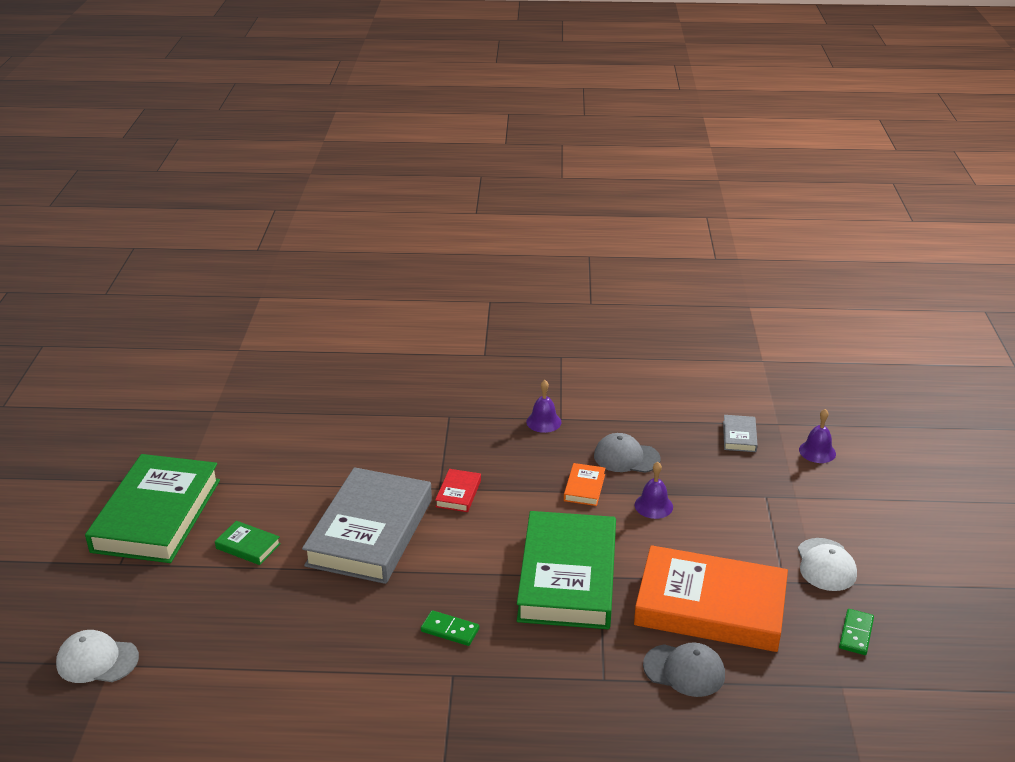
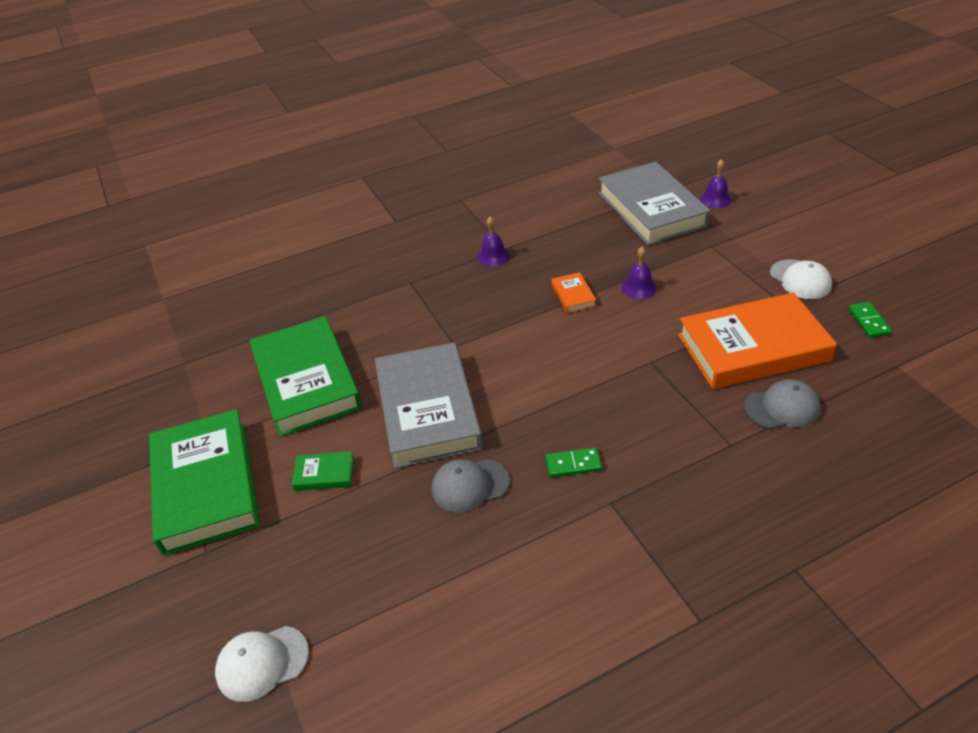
camera: 25 degrees left, 10 degrees up
red book [435,469,481,512] -> none
green book [517,511,616,629] -> green book moved to [249,316,362,437]
grey cap [594,433,661,473] -> grey cap moved to [432,459,510,513]
grey book [723,415,758,452] -> grey book [598,162,711,245], size x2.45

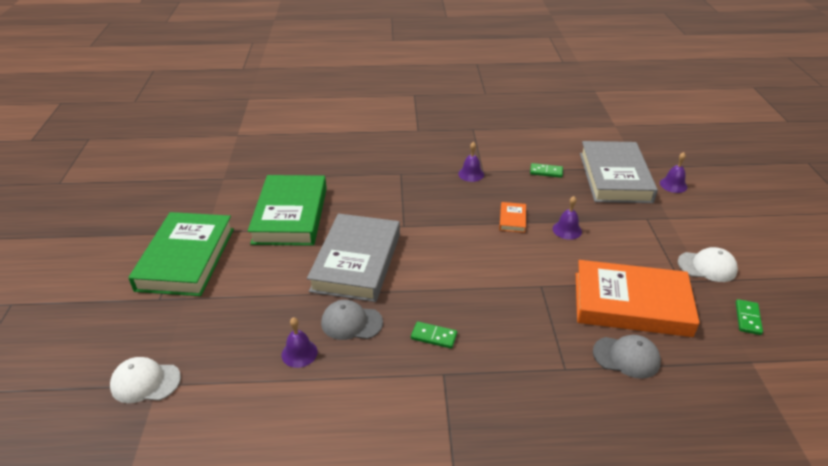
camera: 20 degrees right, 5 degrees down
green book [292,451,354,491] -> none
white cap [770,259,832,299] -> white cap turned 75 degrees counterclockwise [678,247,738,282]
none -> purple bell [282,317,318,368]
none -> green domino [530,163,563,178]

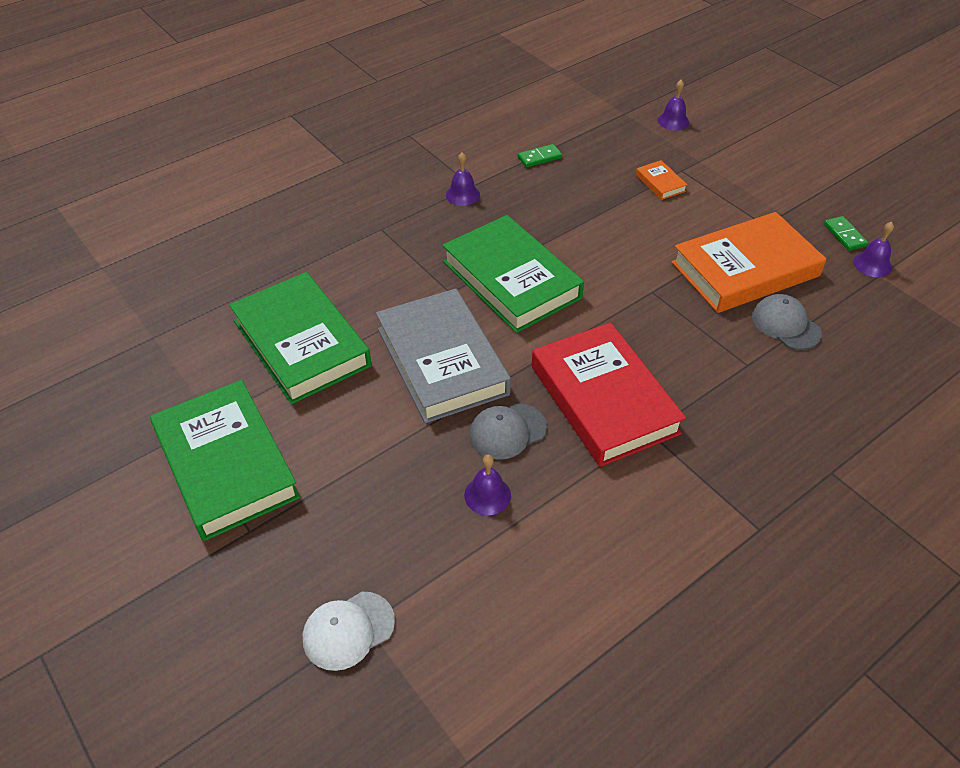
camera: 35 degrees left, 10 degrees up
green domino [411,321,457,349] -> red book [532,323,686,467]
orange book [499,202,526,233] -> orange book moved to [636,160,687,200]
purple bell [553,196,582,240] -> purple bell moved to [853,222,894,277]
grey book [580,141,658,203] -> none
grey cap [593,335,661,379] -> grey cap turned 105 degrees counterclockwise [752,294,822,350]
white cap [678,247,738,282] -> none
none -> green book [442,215,584,333]

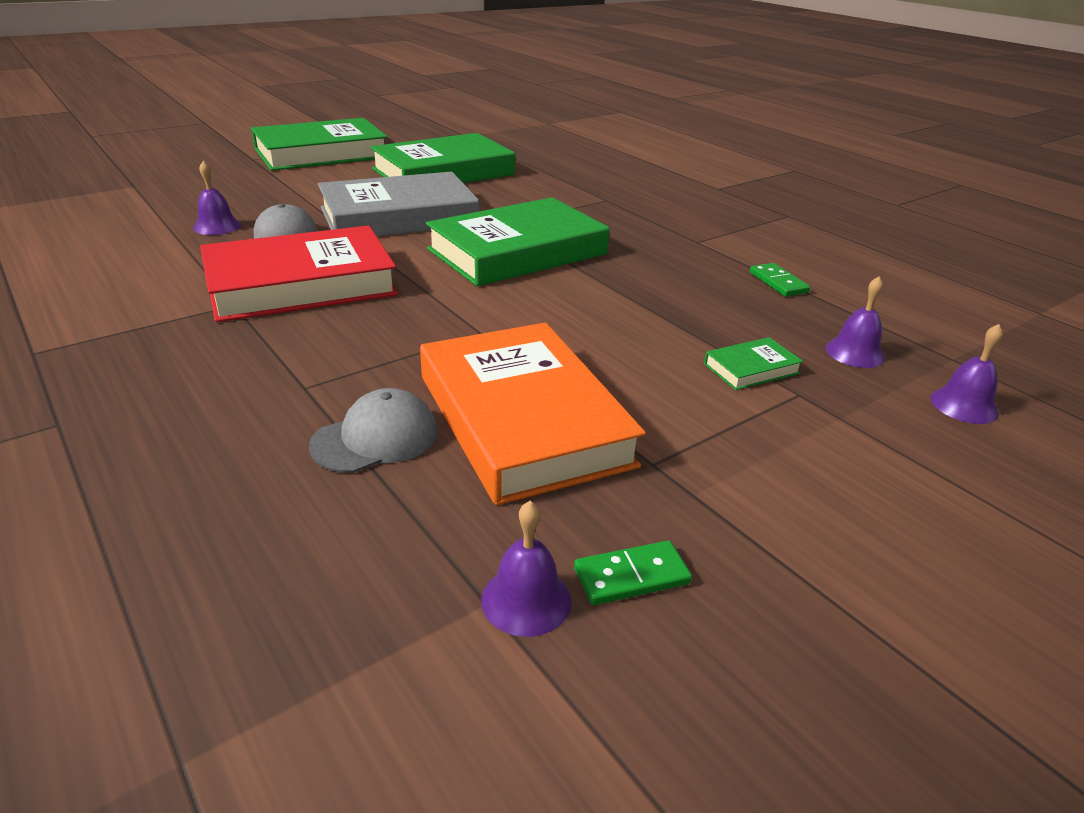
camera: 90 degrees right, 15 degrees down
white cap [303,592,395,671] -> none
purple bell [446,152,480,206] -> purple bell moved to [826,276,885,368]
orange book [636,160,687,200] -> green book [704,337,803,390]

